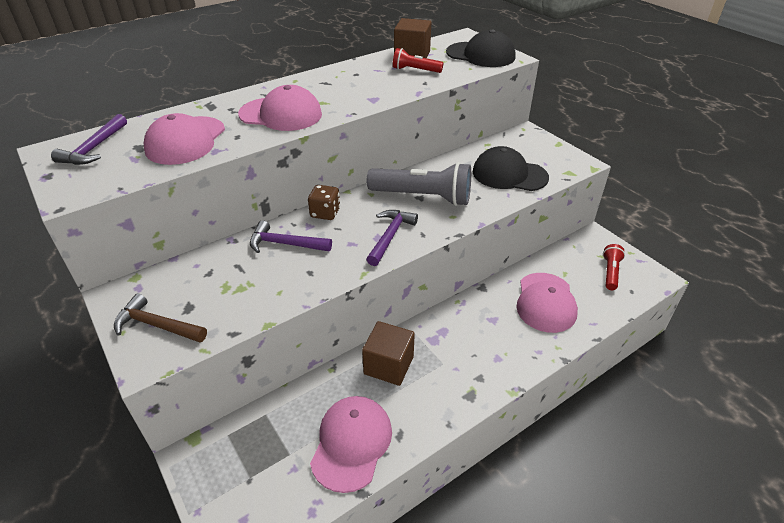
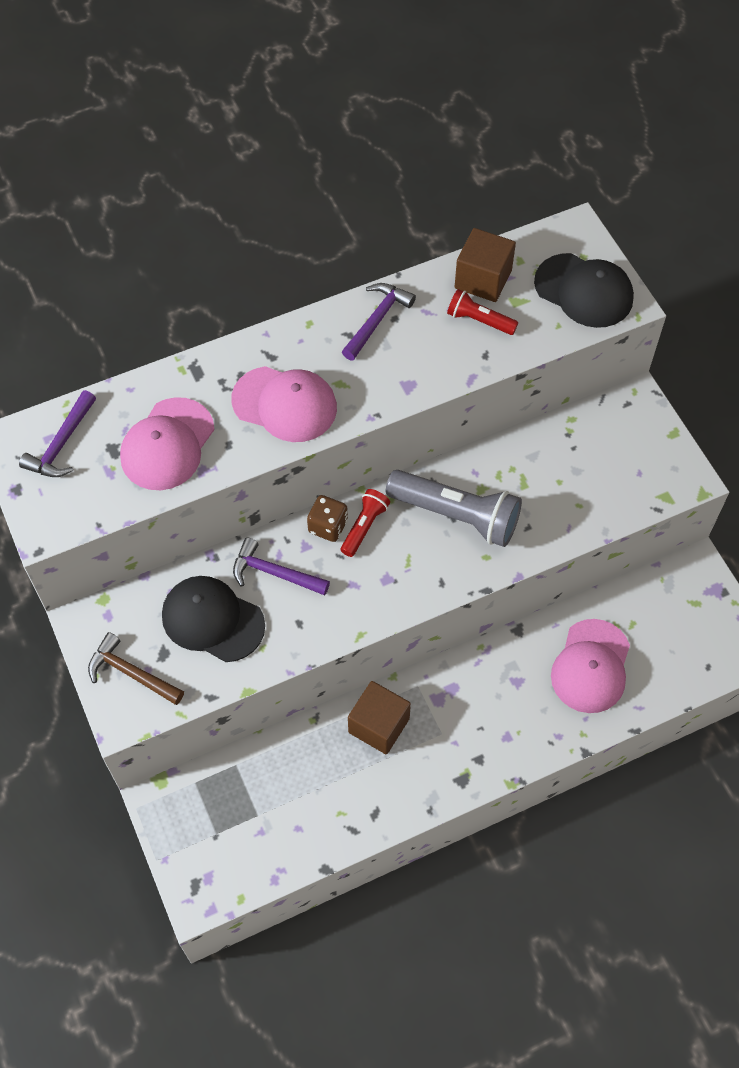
camera: 10 degrees right, 20 degrees up
pink cap [310,396,392,493] -> none
purple hammer [366,210,418,266] -> purple hammer moved to [342,283,416,361]
black cap [473,146,549,191] -> black cap moved to [162,576,265,662]
red flashlight [603,244,625,290] -> red flashlight moved to [341,489,390,557]

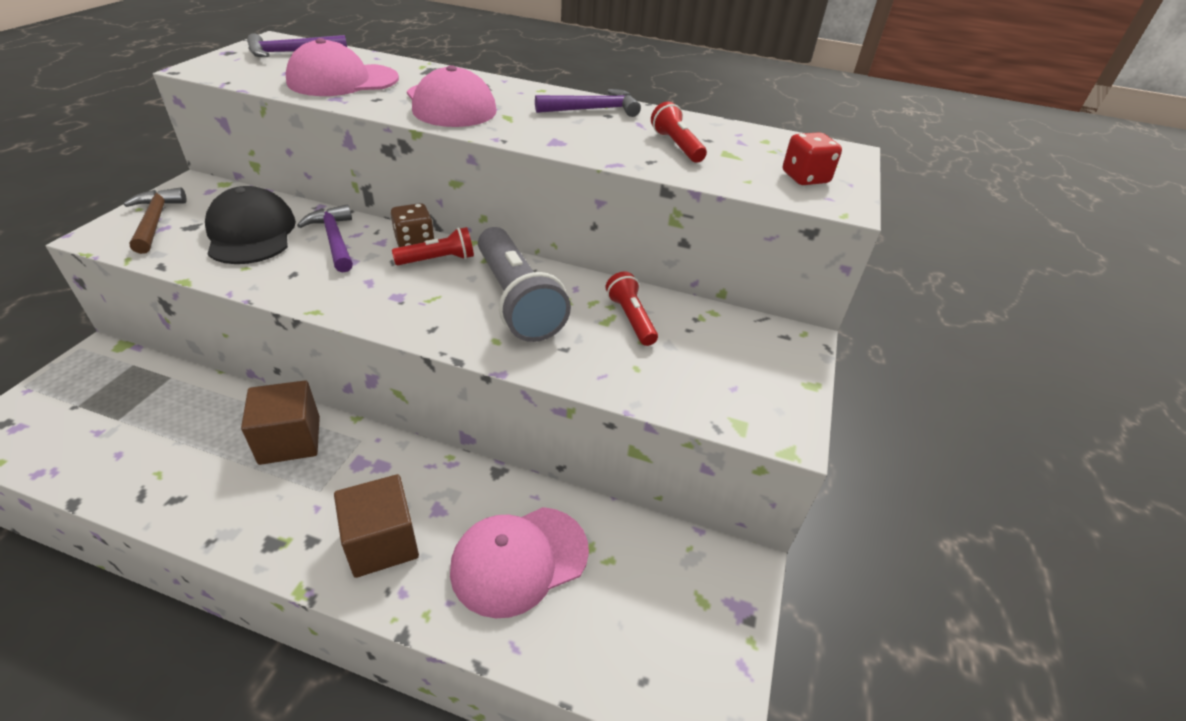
camera: 40 degrees right, 20 degrees down
brown cube [455,228,516,302] -> brown cube moved to [334,474,419,578]
black cap [534,253,634,328] -> red dice [783,132,842,185]
none -> red flashlight [606,272,658,346]

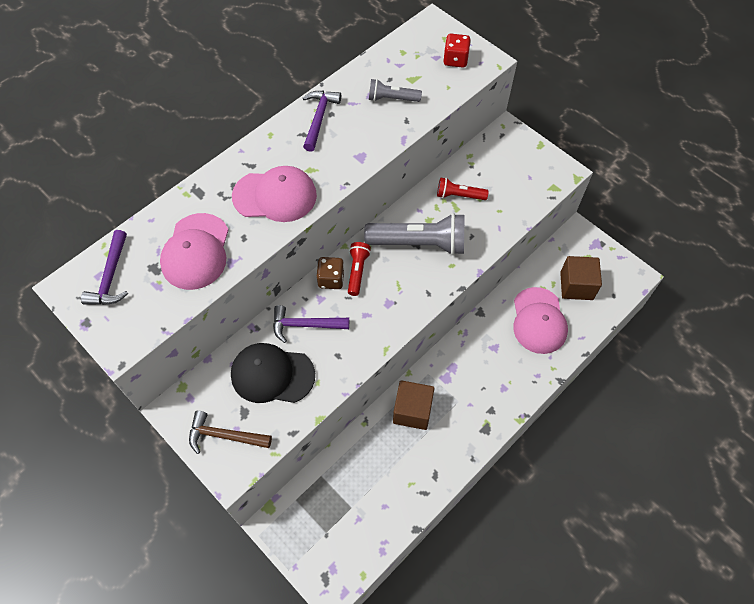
camera: 60 degrees left, 20 degrees up
brown cube [334,474,419,578] -> brown cube moved to [560,256,602,300]
red flashlight [651,102,707,163] -> grey flashlight [369,79,422,102]

